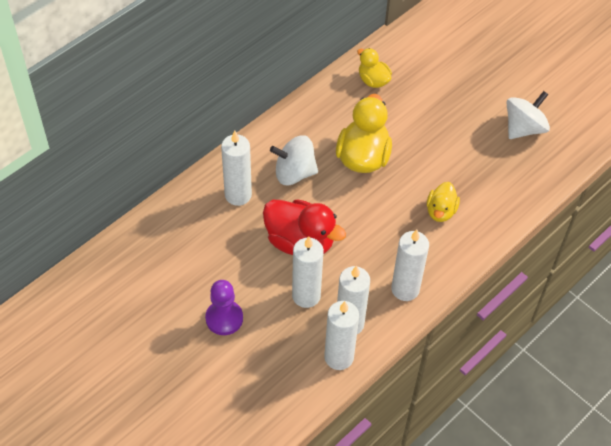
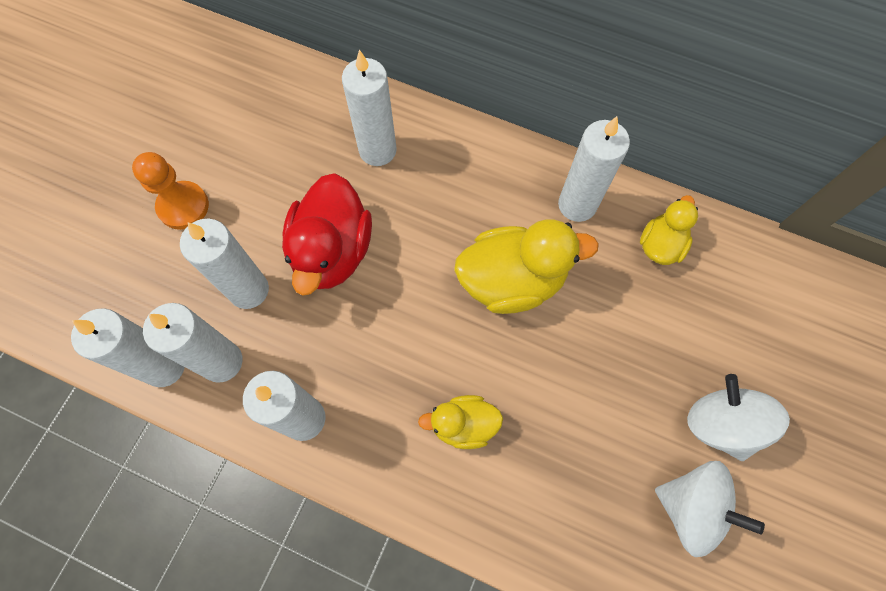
camera: 70 degrees right, 15 degrees up
purple pawn [205,280,243,335] -> orange pawn [132,152,209,230]
white spinning top [270,135,318,185] -> white spinning top moved to [687,374,790,461]
none -> white candle [558,116,630,222]

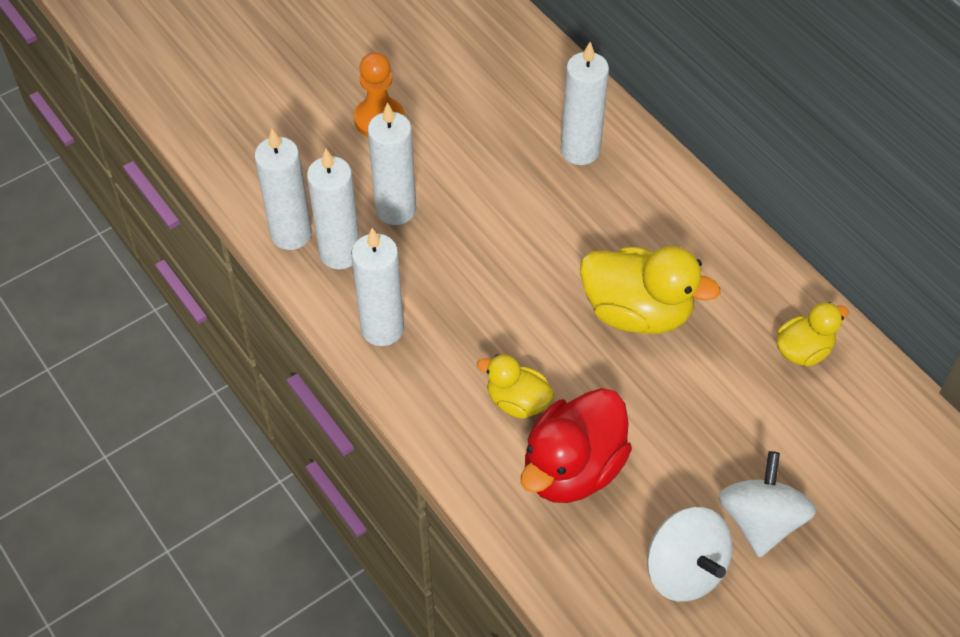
camera: 30 degrees right, 15 degrees down
red duck [282,173,372,295] -> red duck moved to [521,388,632,503]
white candle [558,116,630,222] -> none

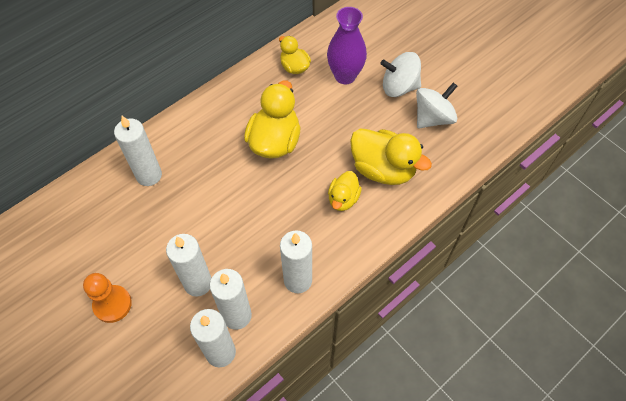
camera: 95 degrees left, 5 degrees up
red duck [521,388,632,503] -> yellow duck [350,128,432,185]
none -> purple vase [327,7,367,84]

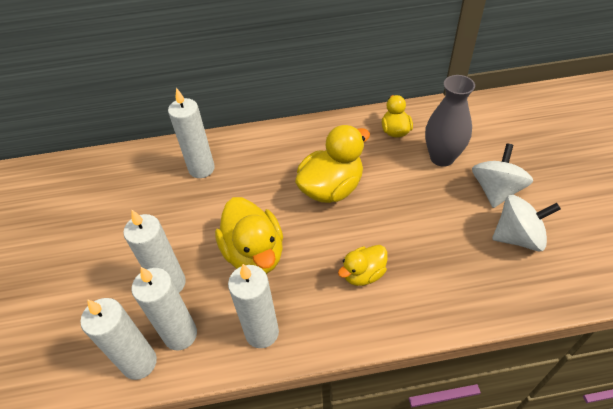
camera: 35 degrees right, 10 degrees down
orange pawn [83,273,132,323] -> none
purple vase [327,7,367,84] -> grey vase [425,75,475,167]
yellow duck [350,128,432,185] -> yellow duck moved to [215,197,283,274]
white spinning top [380,52,421,97] -> white spinning top turned 75 degrees clockwise [472,143,533,208]

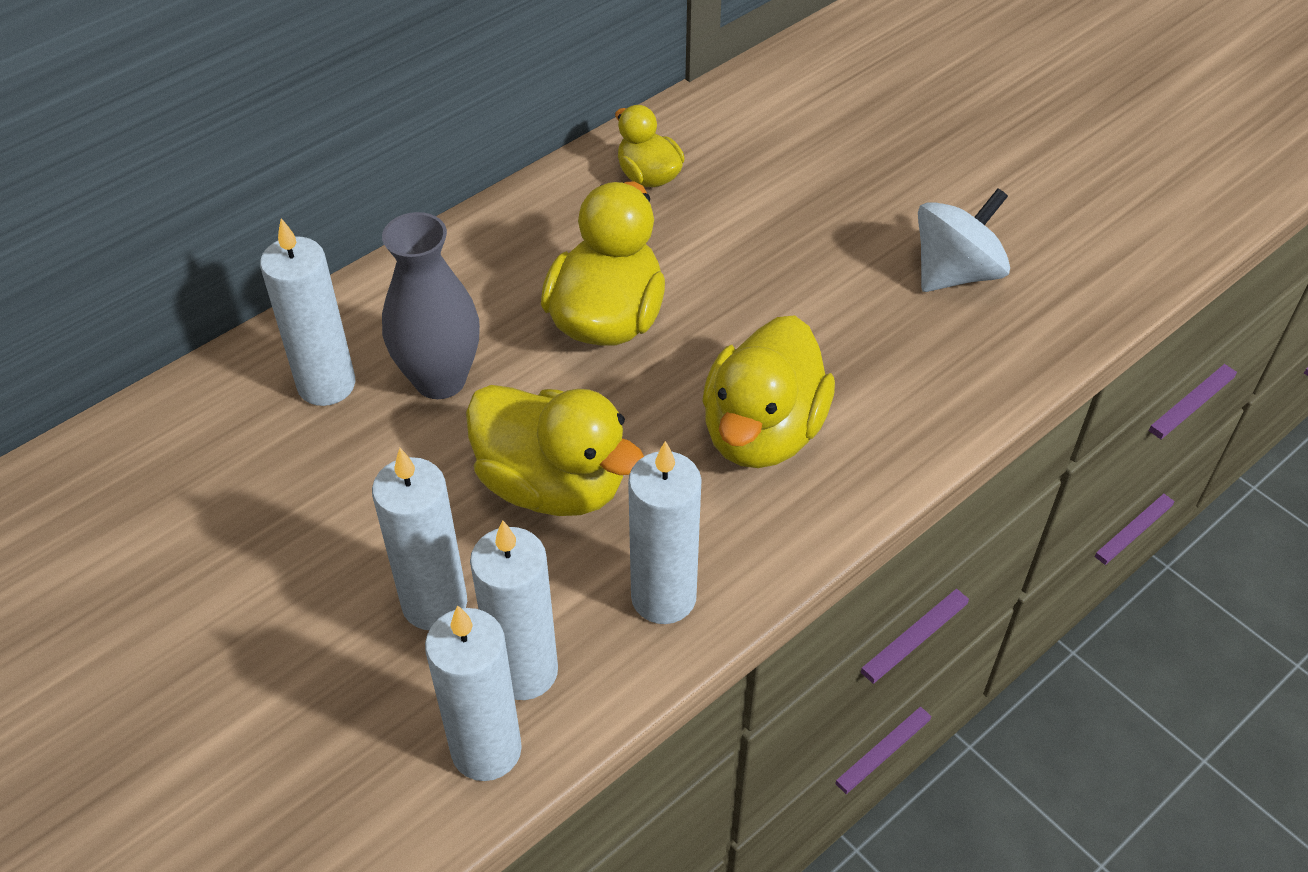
camera: 35 degrees left, 0 degrees up
yellow duck [338,245,388,286] -> yellow duck [702,315,835,468], size x1.75
grey vase [425,75,475,167] -> grey vase moved to [382,212,480,399]
white spinning top [472,143,533,208] -> none

